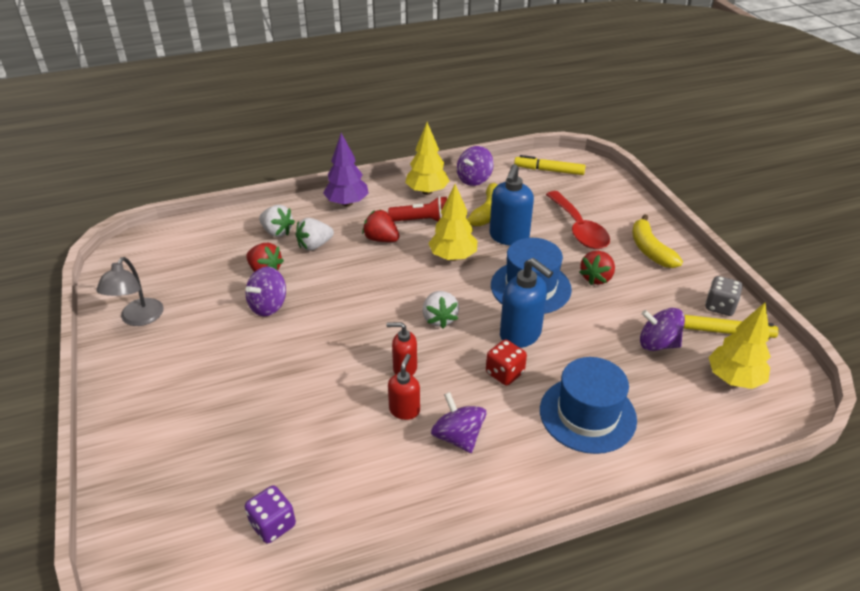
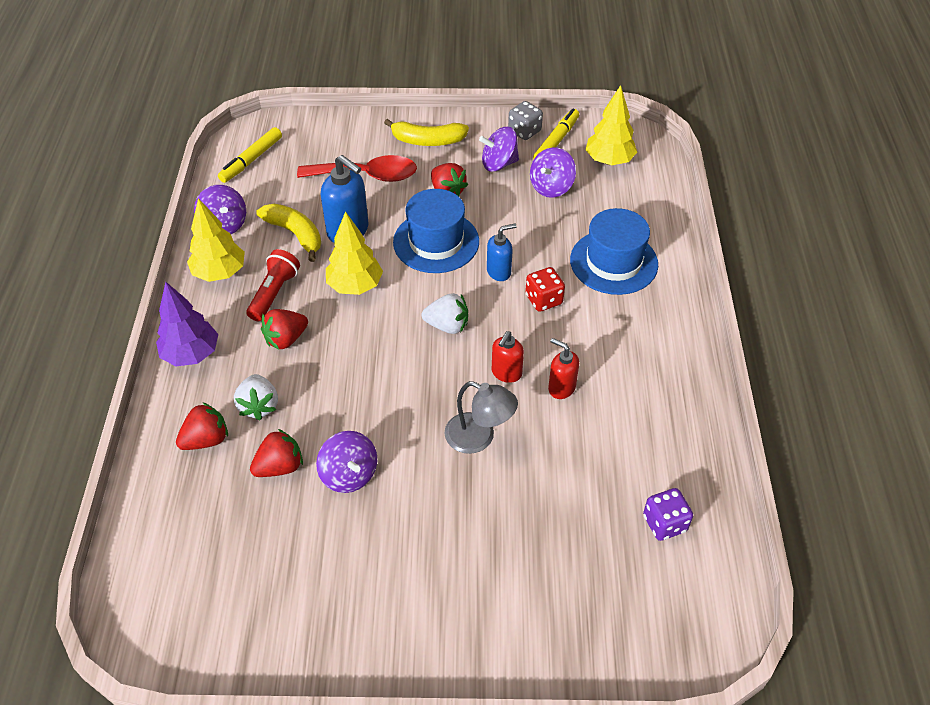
camera: 70 degrees left, 10 degrees up
grey lamp [96,257,163,326] -> grey lamp moved to [445,381,518,454]
white strawberry [259,205,295,237] -> red strawberry [176,402,228,450]
purple spinning top [431,392,487,453] -> purple spinning top moved to [479,127,519,172]
blue soap dispenser [500,258,553,348] -> blue soap dispenser [487,224,517,281], size x0.61

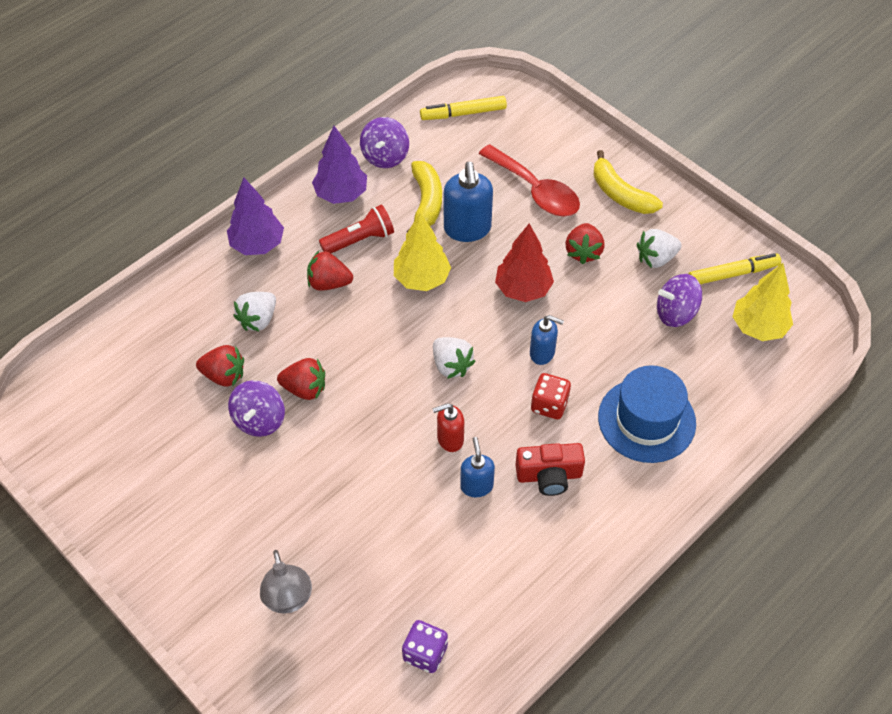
camera: 45 degrees right, 5 degrees up
red strawberry [176,402,228,450] -> red strawberry moved to [277,358,325,400]
yellow tree [187,198,245,282] -> purple tree [312,126,367,204]
blue hat [393,189,479,273] -> red tree [495,224,554,302]
grey lamp [445,381,518,454] -> grey lamp moved to [260,550,312,614]
purple spinning top [479,127,519,172] -> white strawberry [637,229,682,268]
grey dice [508,101,543,140] -> none
red soap dispenser [548,338,579,399] -> blue soap dispenser [460,437,495,498]
none -> red camera [516,443,585,496]

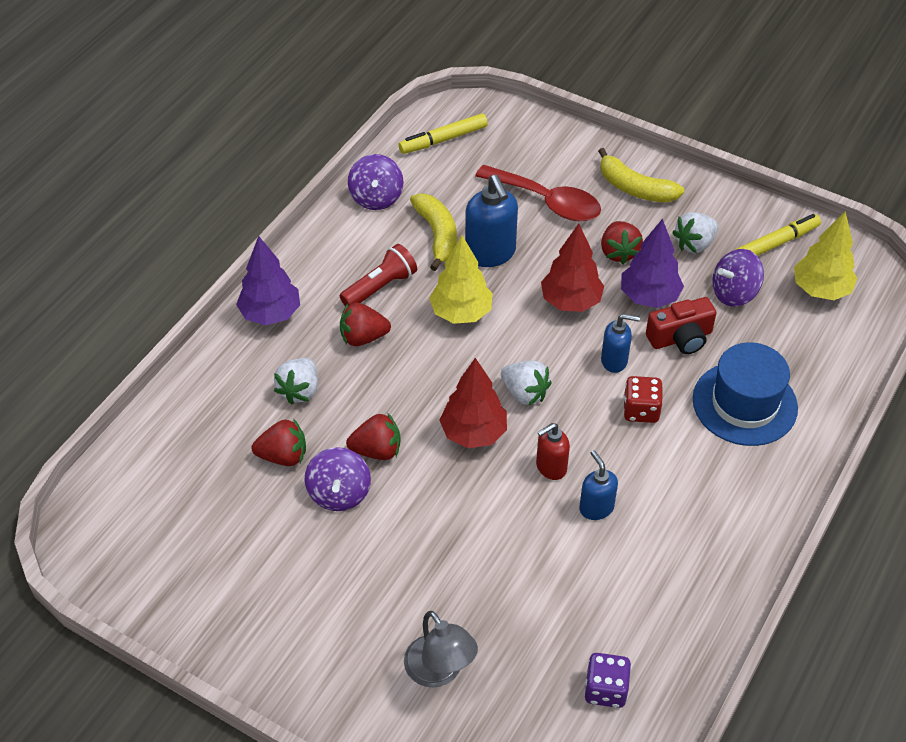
camera: 15 degrees left, 5 degrees down
purple tree [312,126,367,204] -> purple tree moved to [621,218,684,308]
red camera [516,443,585,496] -> red camera moved to [646,297,716,354]
none -> red tree [440,358,507,448]

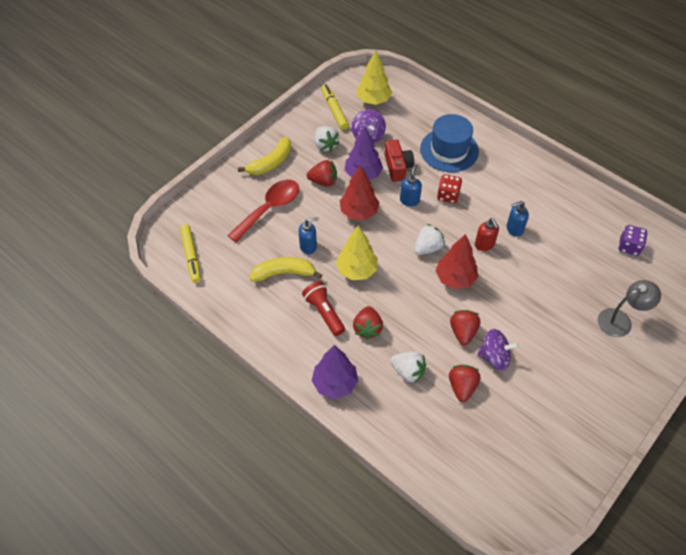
camera: 80 degrees left, 5 degrees up
purple spinning top [348,154,403,210] -> none
blue soap dispenser [465,175,518,267] -> blue soap dispenser [299,218,319,254], size x0.61

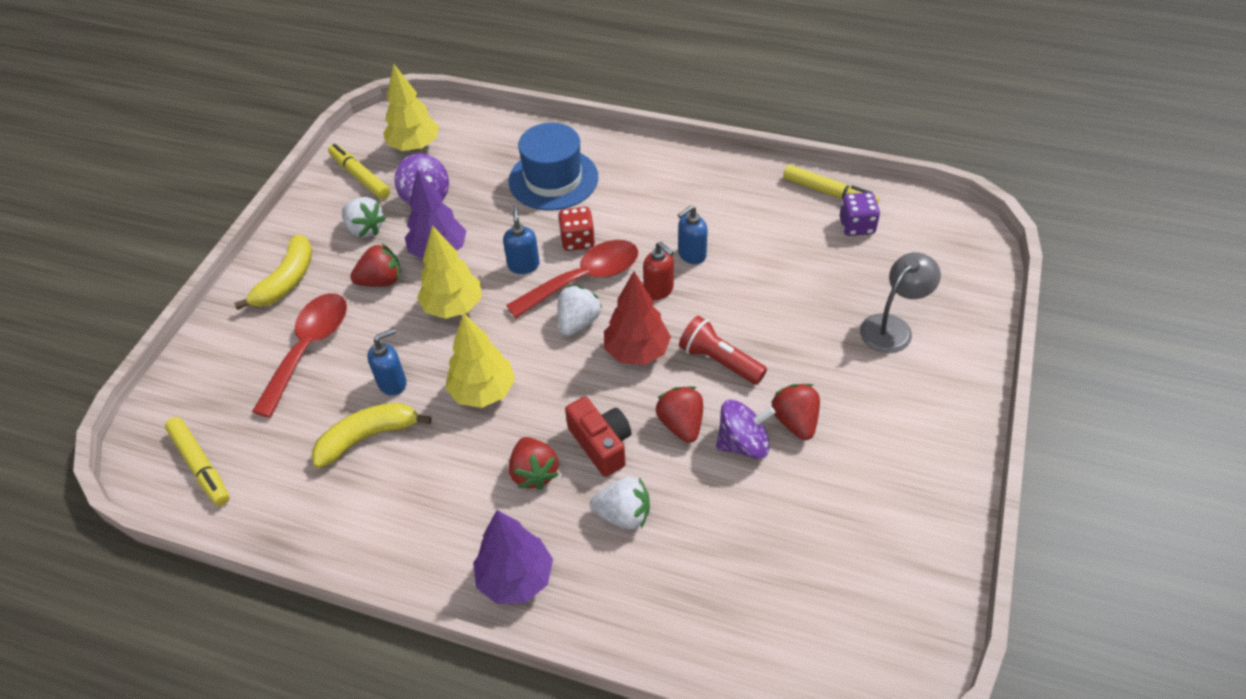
camera: 20 degrees left, 5 degrees down
red flashlight [302,281,345,336] -> red flashlight moved to [679,316,767,385]
red tree [340,165,380,220] -> yellow tree [417,225,482,319]
red camera [384,139,414,182] -> red camera moved to [565,397,632,477]
red strawberry [449,365,481,402] -> red strawberry moved to [771,384,820,440]
none -> red spoon [506,240,638,318]
none -> yellow marker [783,165,879,204]

